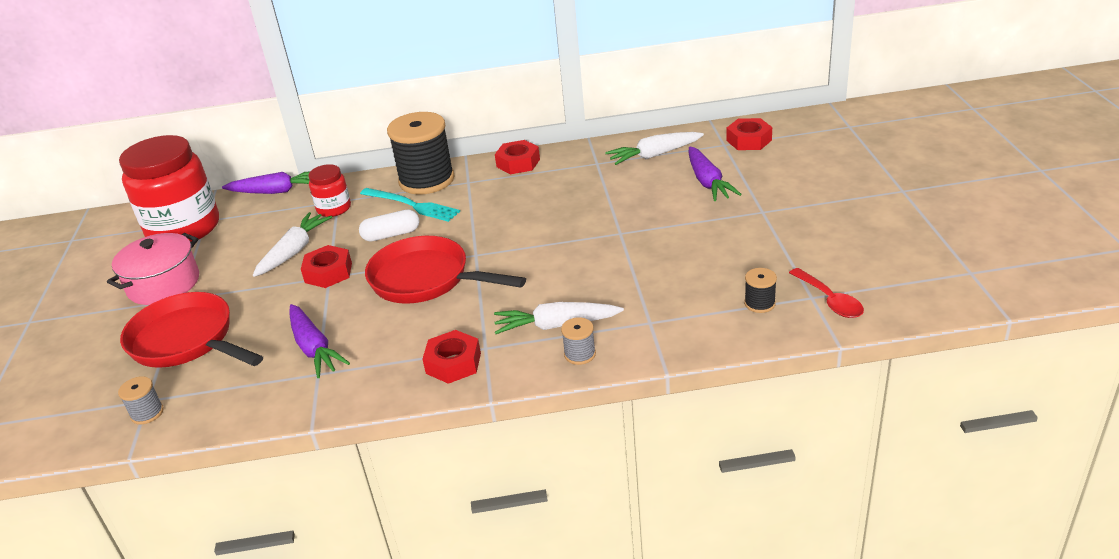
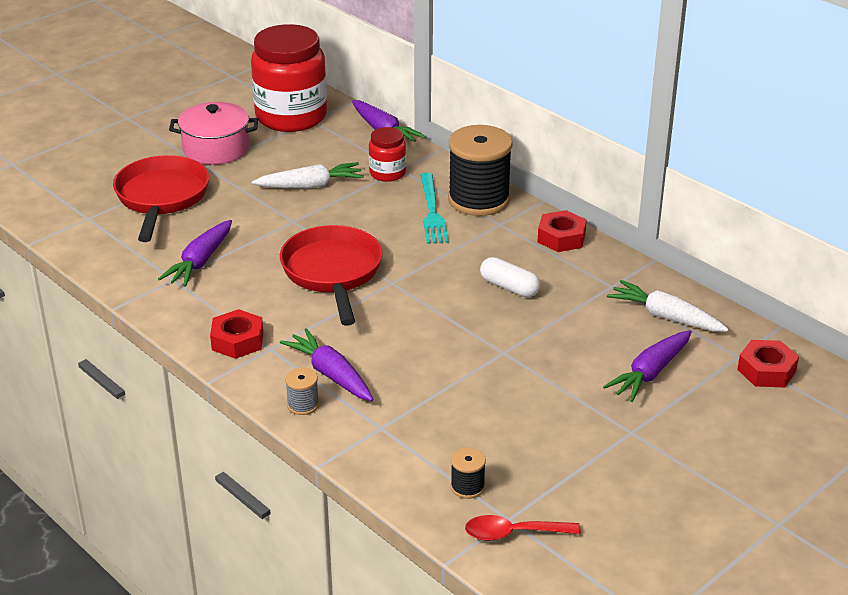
camera: 50 degrees right, 0 degrees up
grey spool [118,376,164,424] -> none
red nut [301,245,352,288] -> none
white capsule [359,209,419,241] -> white capsule moved to [480,257,540,297]
white carrot [494,302,624,334] -> purple carrot [280,328,373,401]
red spoon [789,268,864,318] -> red spoon turned 60 degrees clockwise [465,515,581,541]

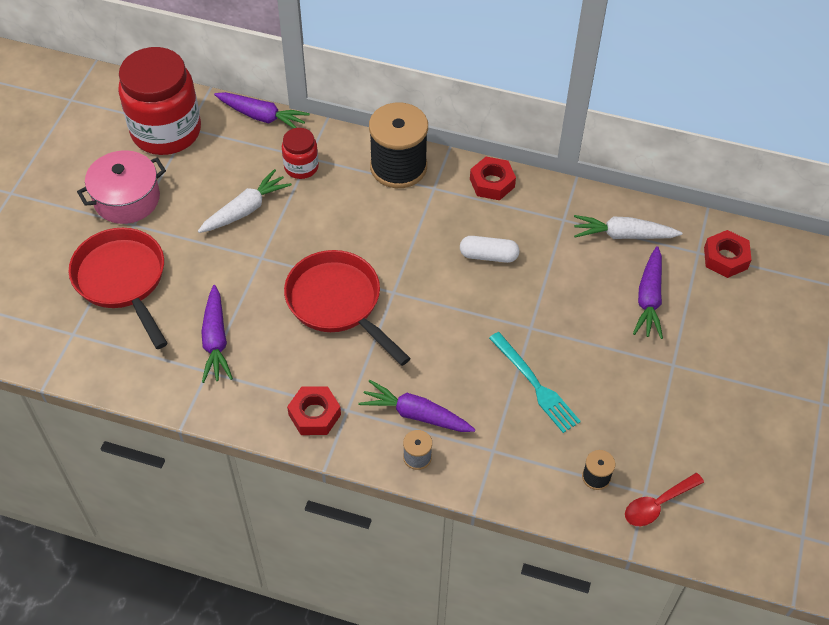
camera: 30 degrees left, 20 degrees up
turquoise fork [420,173,449,244] -> turquoise fork moved to [489,332,581,433]

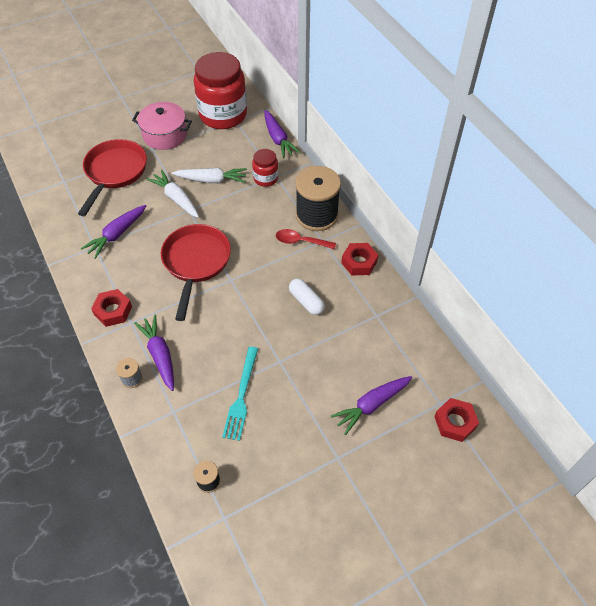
camera: 45 degrees right, 0 degrees up
white carrot [574,215,682,239] -> white carrot moved to [146,170,199,218]
red spoon [625,473,704,526] -> red spoon moved to [276,229,336,249]

